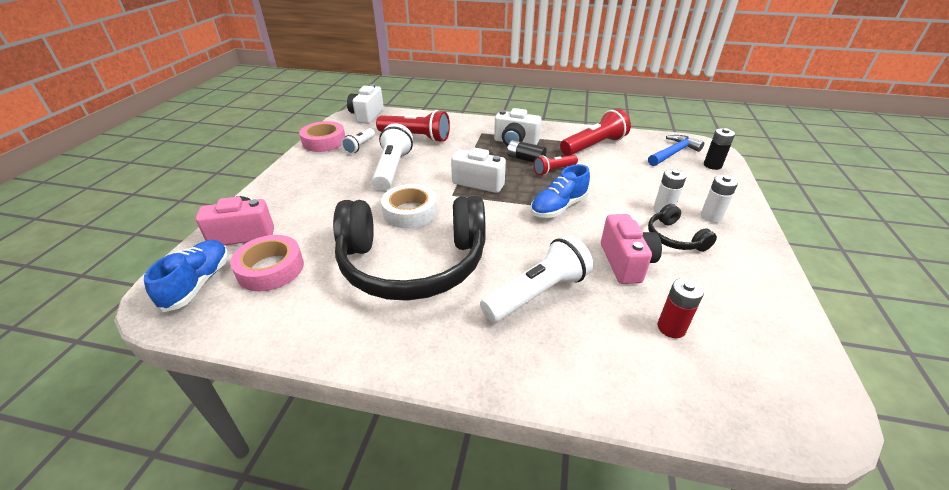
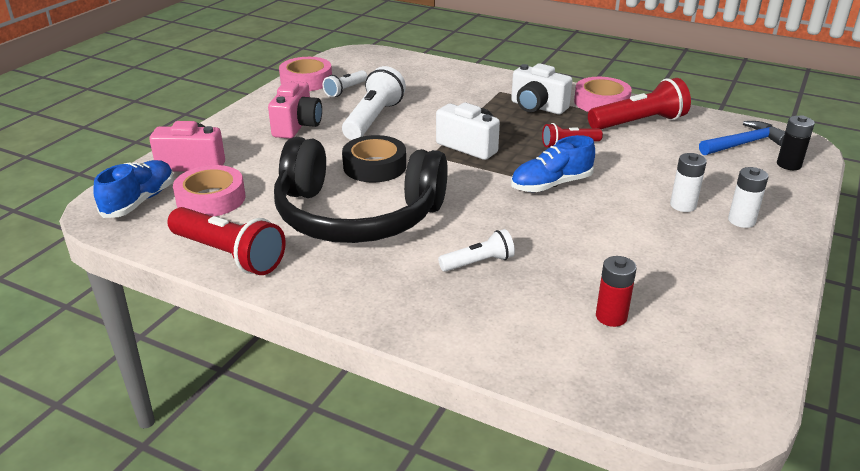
camera: 15 degrees right, 5 degrees down
white camera [347,84,384,124] -> none
red flashlight [376,110,450,142] -> red flashlight moved to [167,207,286,275]
white tape [381,184,437,228] -> black tape [342,135,406,183]
white flashlight [480,235,593,323] -> white flashlight [438,229,515,272], size x0.56
black battery [507,140,547,162] -> none
pink camera [601,214,662,284] -> pink camera moved to [268,81,322,139]
black headphones [648,204,717,252] -> none
none -> pink tape [574,77,632,112]

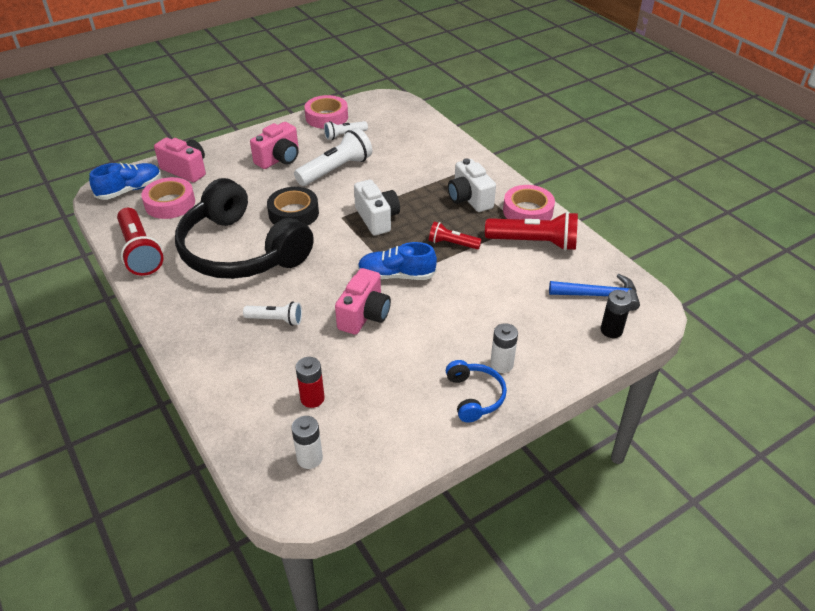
camera: 30 degrees right, 10 degrees up
white battery [670,153,707,212] -> white battery moved to [291,416,323,469]
none -> pink camera [335,268,391,335]
none -> blue headphones [446,360,507,423]

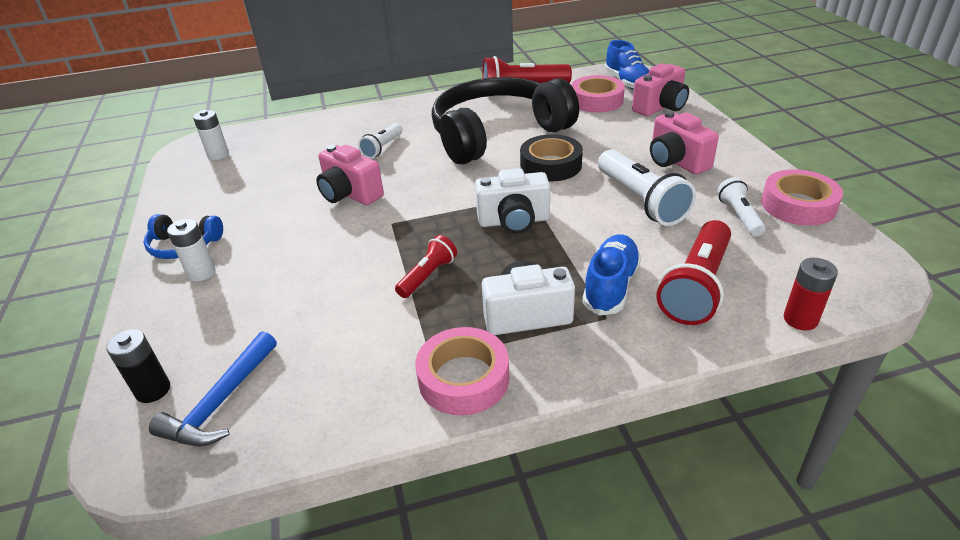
camera: 110 degrees right, 5 degrees down
red battery [296,357,325,408] -> red battery moved to [784,258,838,331]
blue shoe [358,242,437,280] -> blue shoe moved to [582,234,641,316]
red flashlight [485,212,578,251] -> red flashlight moved to [656,220,731,325]

